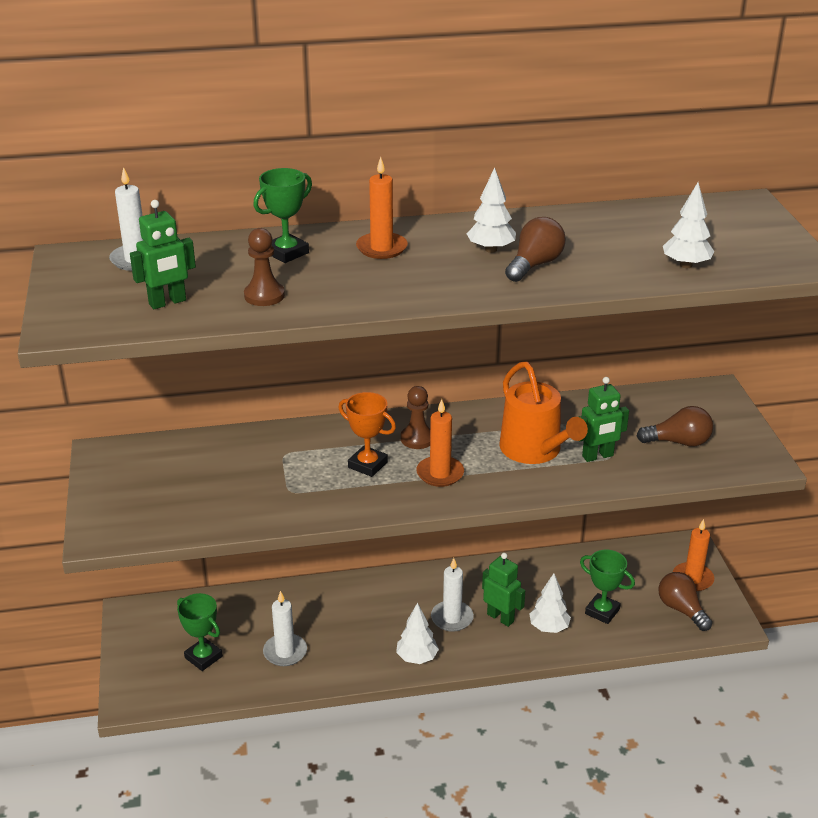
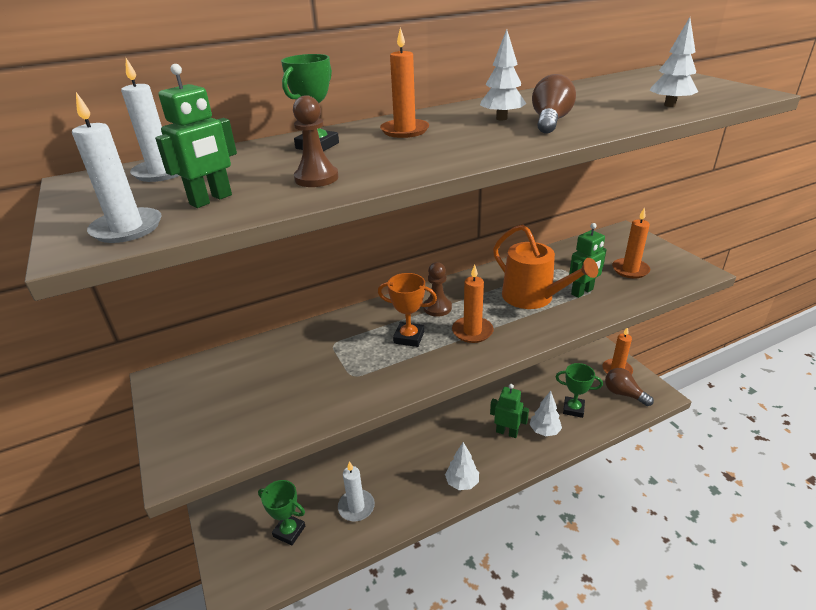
camera: 15 degrees left, 0 degrees up
white candle [431,558,474,632] -> white candle moved to [72,92,161,243]
brown light bulb [636,406,713,447] -> orange candle [612,207,650,278]

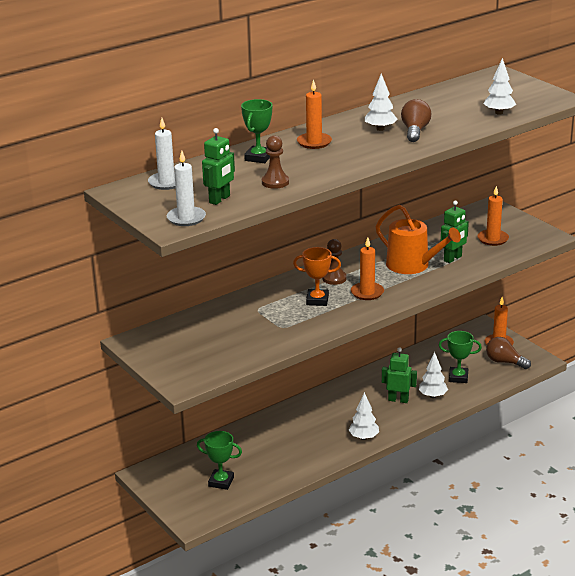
camera: 10 degrees left, 5 degrees down
white candle [338,461,375,521] -> none

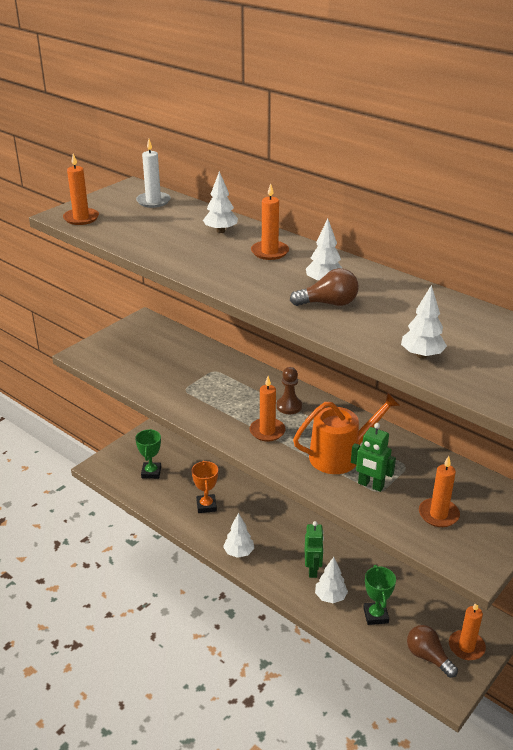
camera: 75 degrees right, 5 degrees up
white candle [167,151,206,226] -> orange candle [63,154,99,225]
green robot [202,128,235,205] -> none
green trophy [241,99,272,163] -> white tree [203,171,238,233]
brown pawn [262,135,289,189] -> none
orange trophy [293,247,341,306] -> orange trophy moved to [192,461,218,513]
orange watering can [376,205,461,274] -> orange watering can turned 135 degrees counterclockwise [293,392,400,474]
brown light bulb [486,337,531,369] -> brown light bulb turned 60 degrees counterclockwise [407,625,458,678]

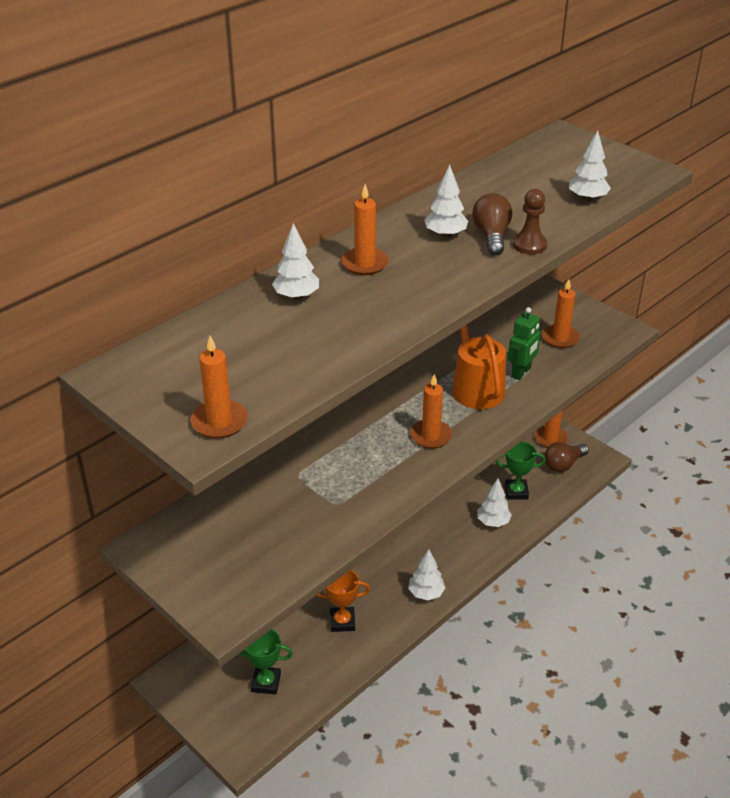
camera: 85 degrees left, 5 degrees up
white candle [136,139,170,208] -> none
brown pawn [277,367,302,414] -> brown pawn moved to [513,189,547,255]
green robot [305,521,324,578] -> none

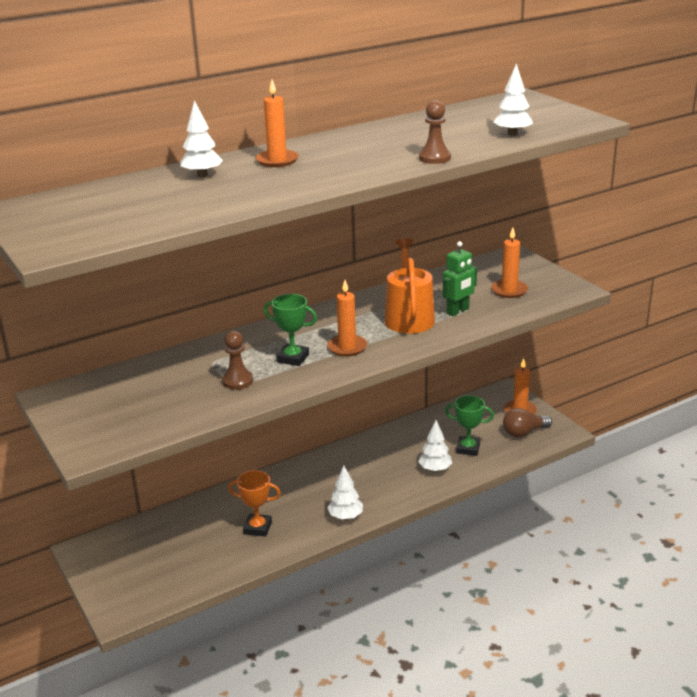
camera: 15 degrees right, 10 degrees down
orange candle [191,336,248,439] -> none
green trophy [239,629,293,695] -> green trophy moved to [263,294,317,366]
white tree [424,164,468,238] -> none
brown light bulb [472,193,512,255] -> none
none -> brown pawn [222,331,253,390]

